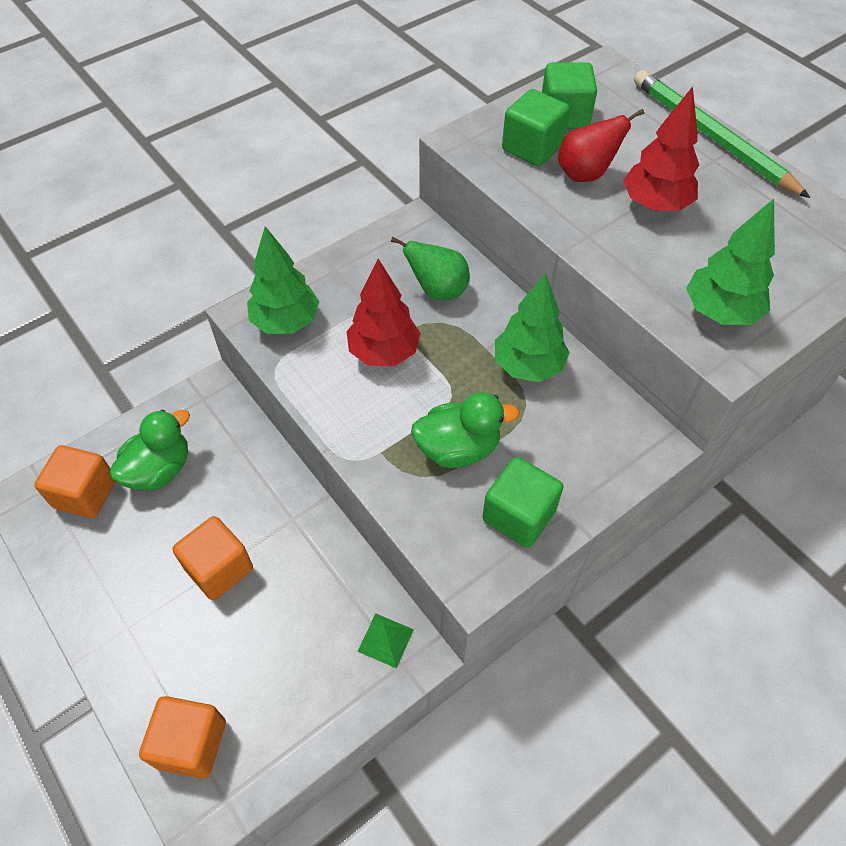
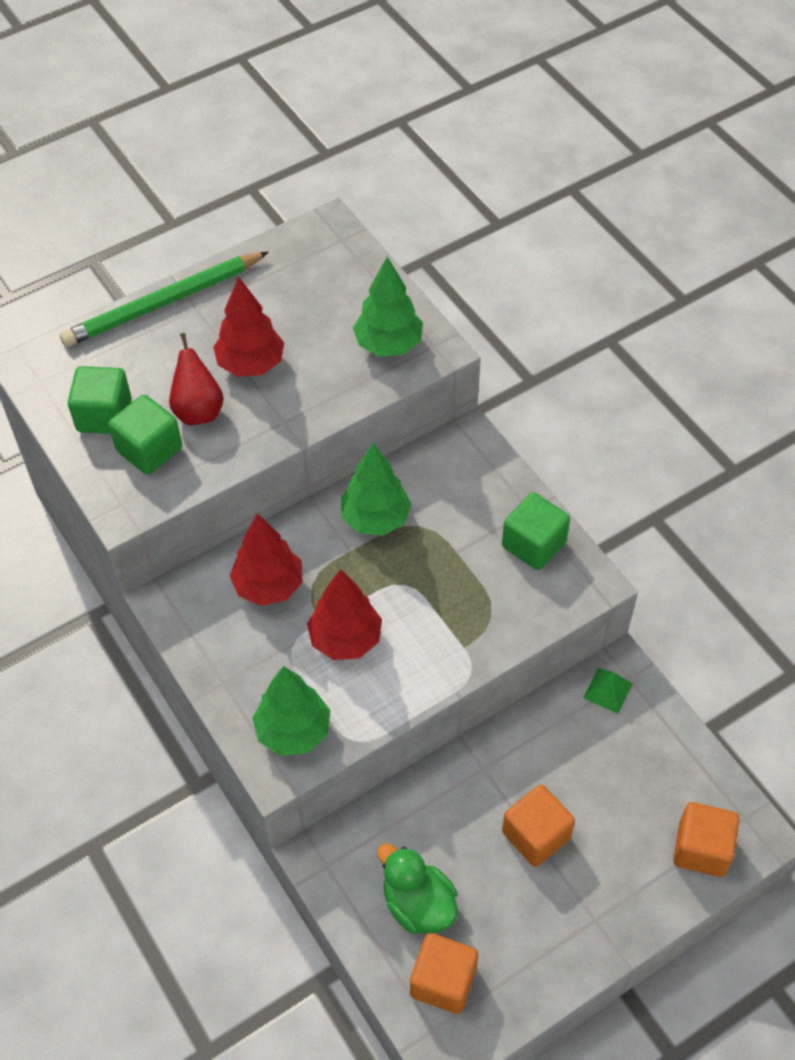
camera: 85 degrees left, 0 degrees up
green pear [391,237,470,300] -> red tree [230,513,302,606]
green duck [411,392,519,468] -> none

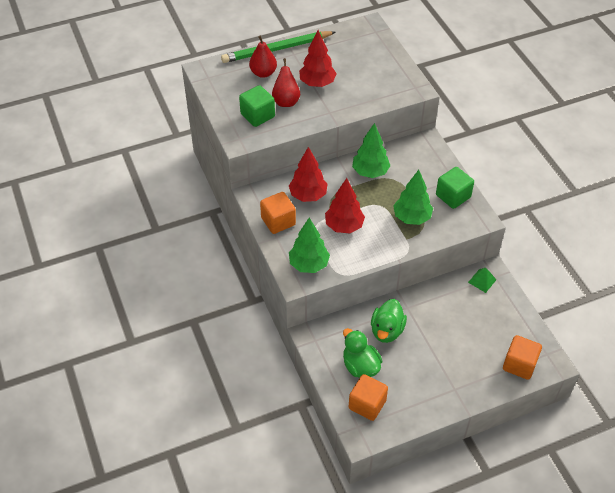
camera: 10 degrees right, 5 degrees down
green cube [68,366,132,434] -> none
green tree [353,257,423,357] -> green tree moved to [393,170,433,225]
orange cube [502,785,575,867] -> orange cube moved to [260,192,296,234]
none -> red pear [249,36,277,78]
none -> green duck [371,299,407,343]

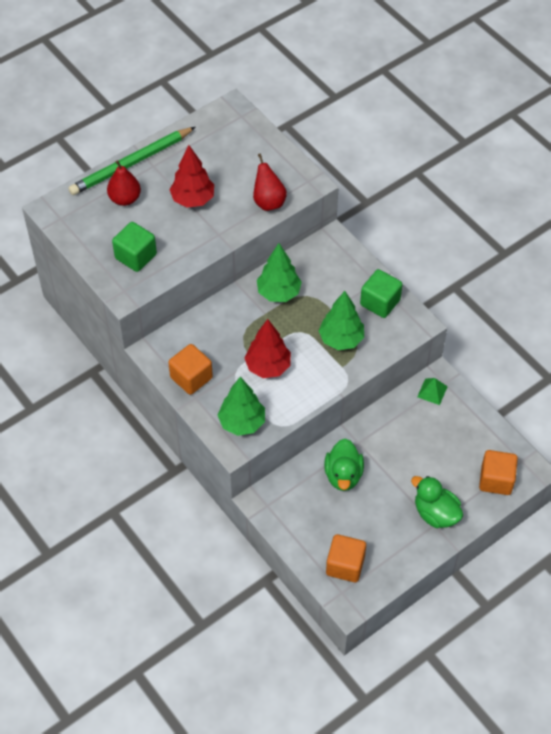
camera: 15 degrees left, 5 degrees up
red pear [272,58,300,107] -> red pear moved to [253,153,287,211]
red tree [289,147,328,202] -> none
green duck [343,328,382,378] -> green duck moved to [411,476,463,528]

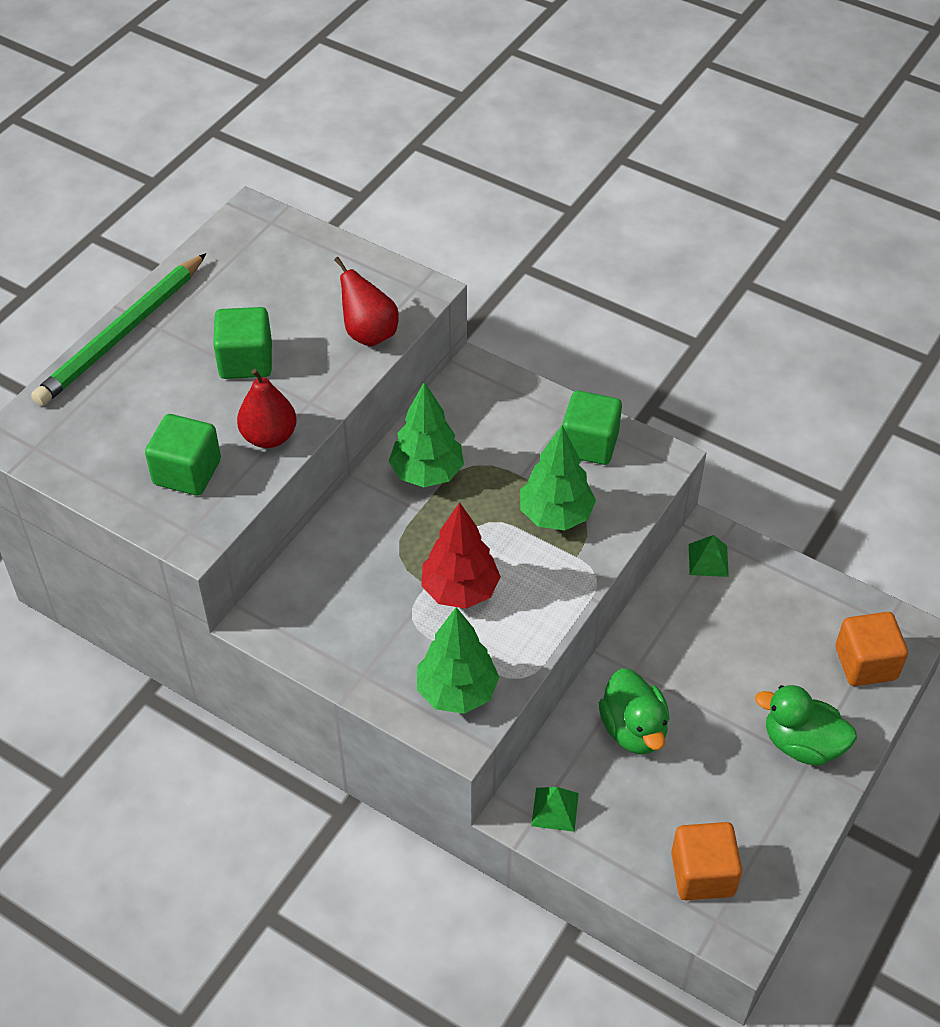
camera: 20 degrees left, 5 degrees down
red pear [107,160,141,206] -> red pear moved to [237,369,297,448]
orange cube [168,344,213,395] -> none
red tree [170,145,214,208] -> green cube [213,307,272,379]
none -> green pyramid [531,787,579,832]

